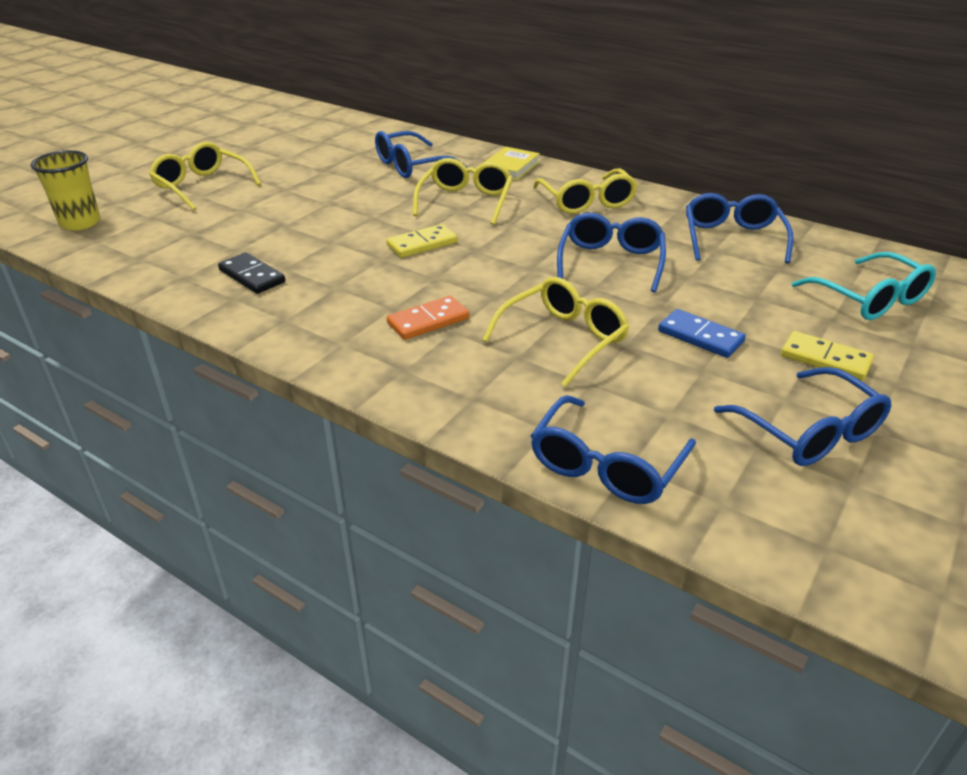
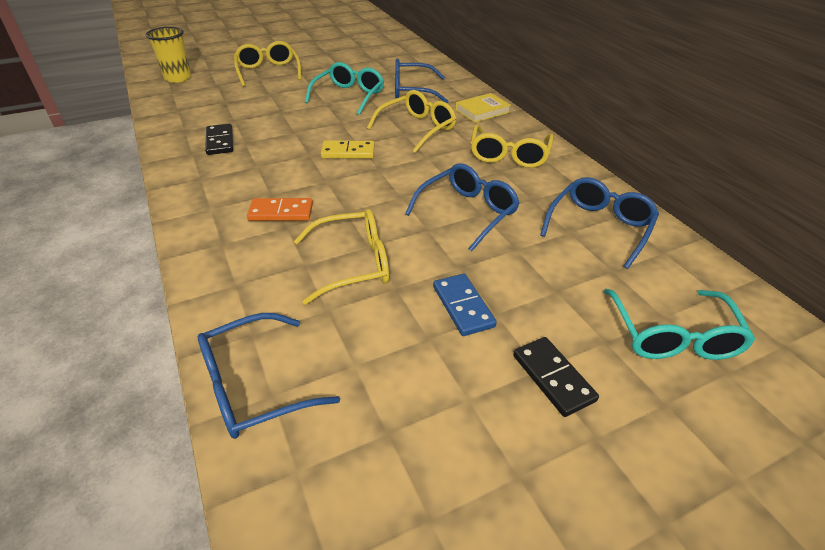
camera: 30 degrees right, 5 degrees up
blue glasses [714,367,891,466] -> none
yellow domino [781,331,874,381] -> black domino [513,337,599,417]
none -> turquoise glasses [305,62,384,115]

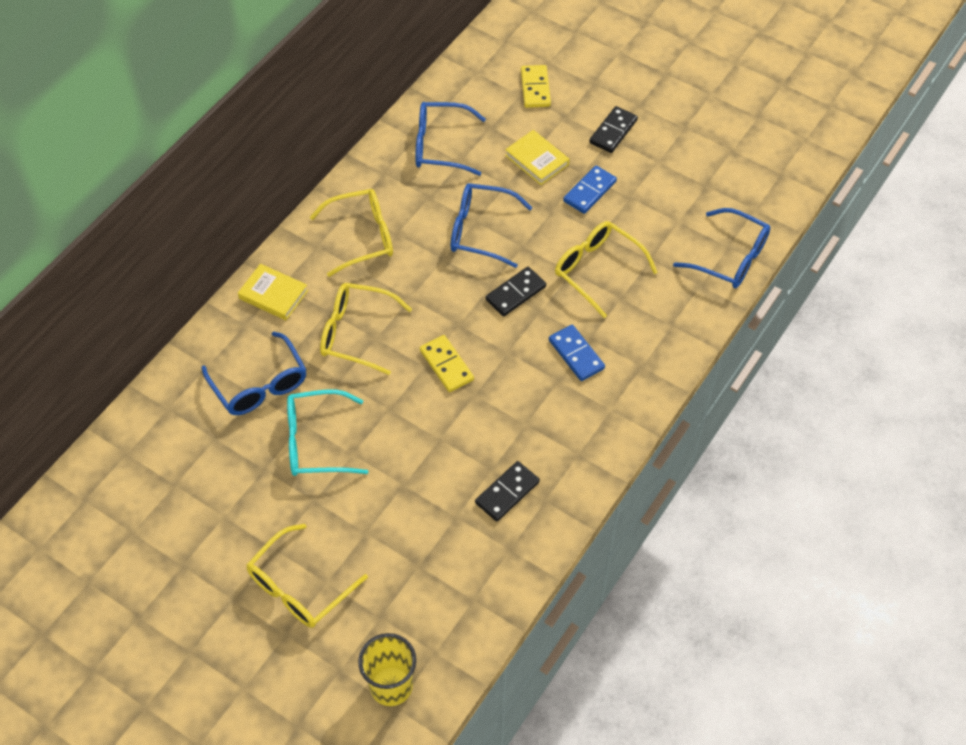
camera: 120 degrees left, 15 degrees up
orange domino [247,198,313,221] -> blue domino [549,325,605,381]
turquoise glasses [604,289,755,360] -> yellow domino [521,65,551,108]
none -> black domino [486,267,546,316]
none -> yellow book [505,130,569,185]

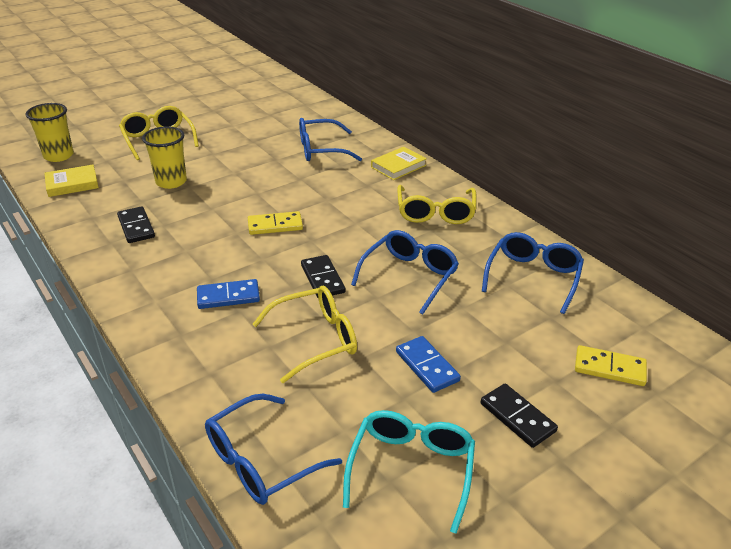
camera: 110 degrees right, 20 degrees down
turquoise glasses [287,390,368,476] -> turquoise glasses moved to [343,410,475,534]
yellow glasses [320,283,412,375] -> none
yellow book [505,130,569,185] -> yellow book moved to [44,165,99,197]
none -> yellow cup [142,126,187,189]

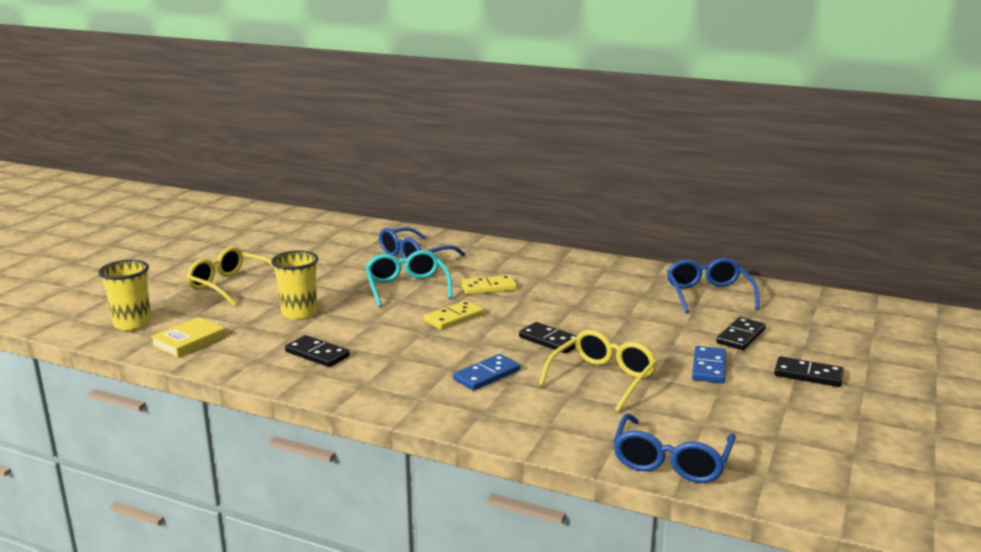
camera: 30 degrees left, 15 degrees down
turquoise glasses [343,410,475,534] -> turquoise glasses moved to [365,250,452,307]
blue glasses [351,230,459,315] -> none
yellow book [371,147,427,180] -> none
blue domino [396,336,461,393] -> blue domino turned 75 degrees clockwise [692,346,726,383]
yellow glasses [397,185,476,224] -> none
yellow domino [575,345,647,386] -> yellow domino moved to [460,275,517,295]
none -> black domino [716,317,766,350]

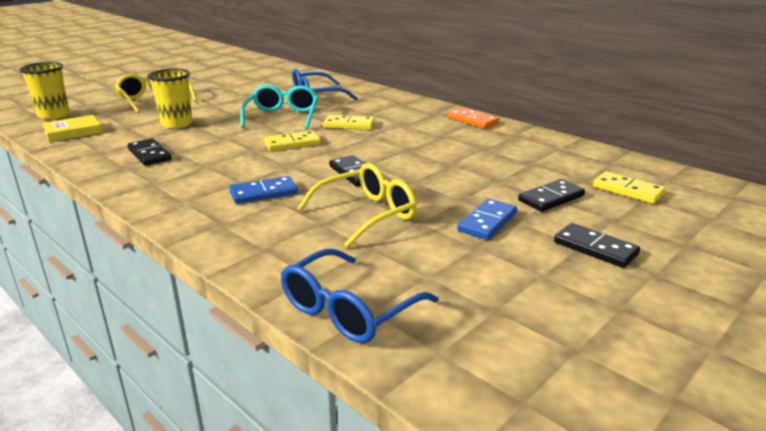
camera: 20 degrees right, 5 degrees up
blue glasses [667,258,760,313] -> none
none -> orange domino [448,108,499,129]
none -> yellow domino [593,171,666,204]

